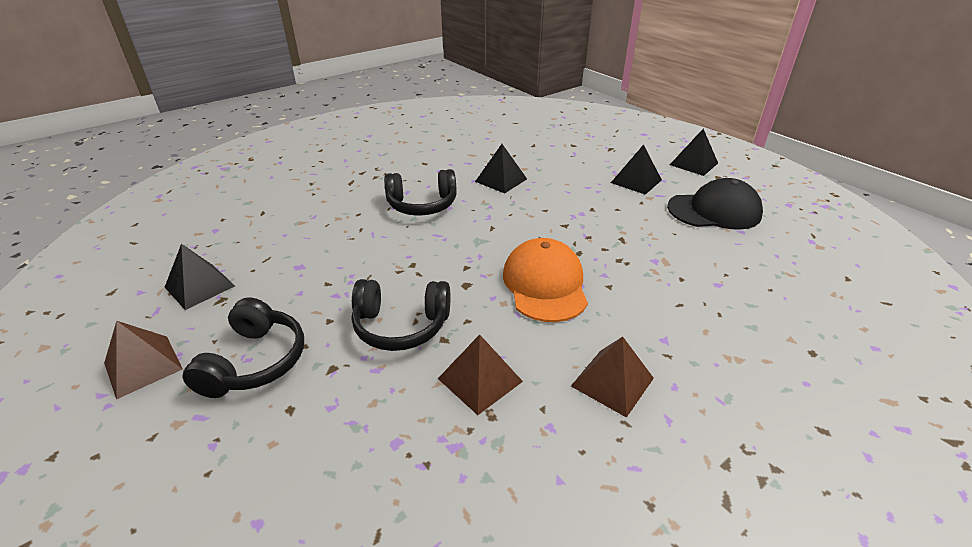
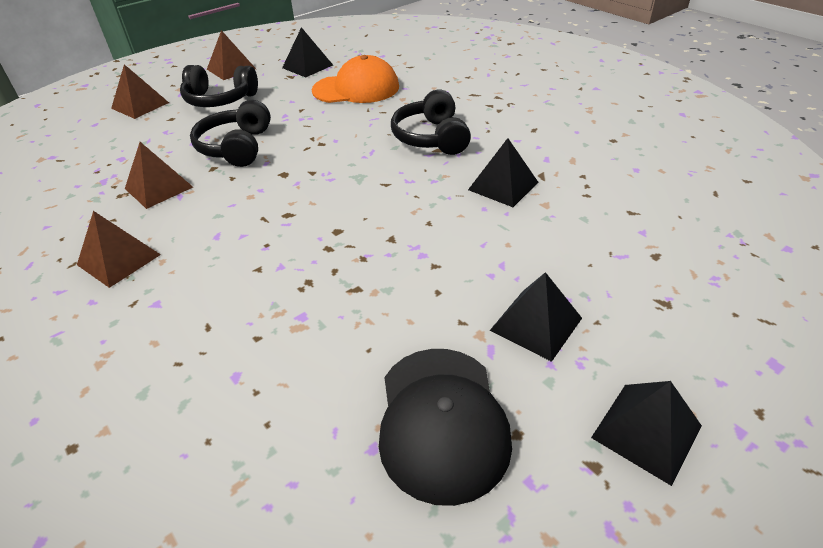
camera: 90 degrees right, 5 degrees up
orange cap [503,238,588,322] -> orange cap moved to [312,55,399,103]
none -> brown pyramid [111,64,169,119]

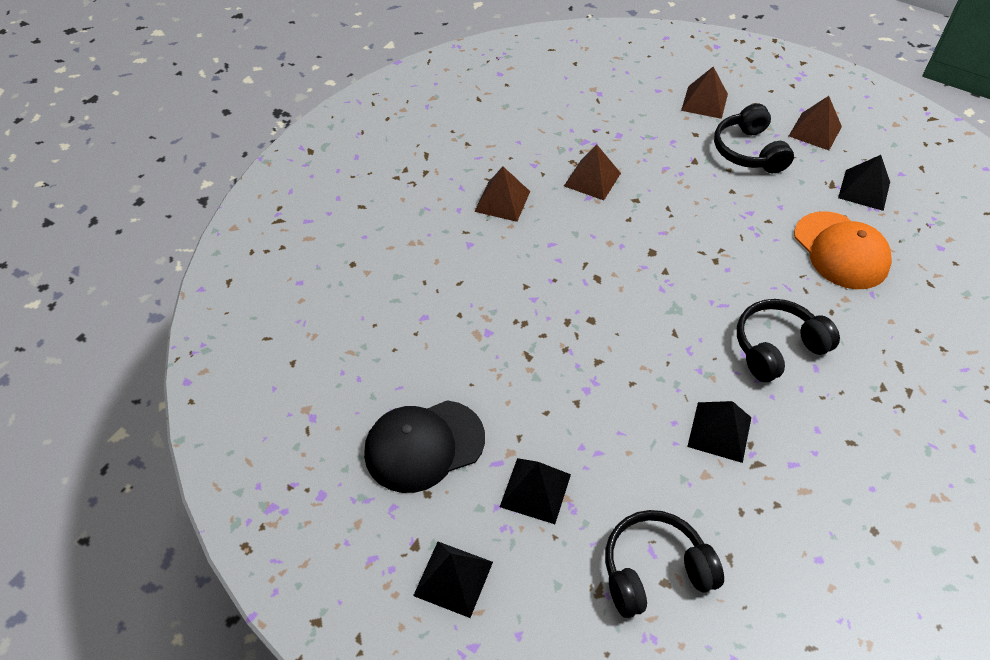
camera: 70 degrees right, 10 degrees up
black headphones [190,100,271,167] -> black headphones moved to [605,510,724,618]

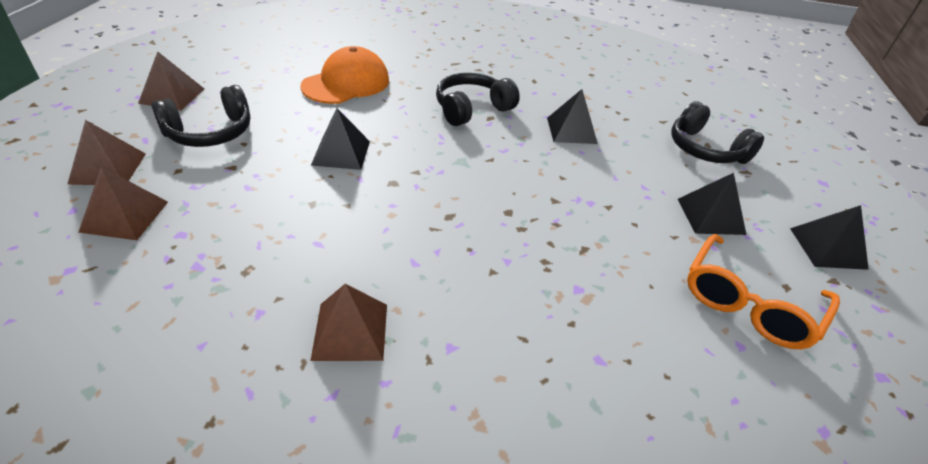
camera: 115 degrees left, 10 degrees down
black cap [364,400,485,493] -> orange glasses [687,234,840,349]
brown pyramid [564,144,621,200] -> brown pyramid moved to [78,167,168,240]
black headphones [737,299,840,382] -> black headphones turned 105 degrees clockwise [436,73,520,126]
black pyramid [838,155,890,211] -> black pyramid moved to [311,108,370,170]

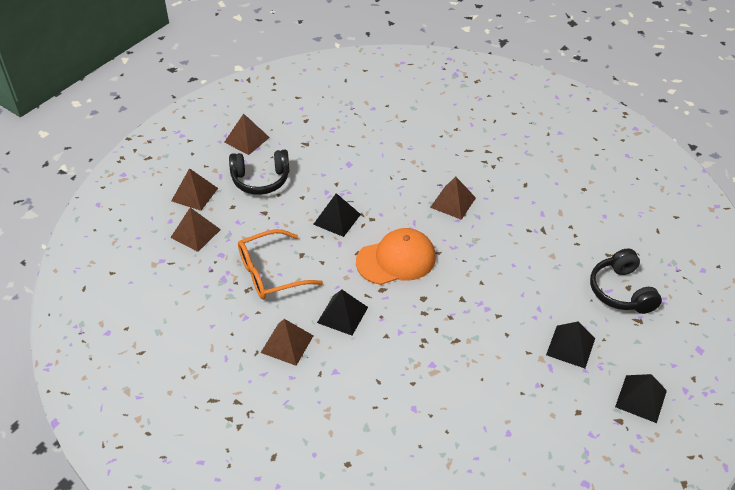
camera: 30 degrees right, 5 degrees up
orange cap [300,46,389,104] -> orange cap moved to [356,228,436,285]
black headphones [436,73,520,126] -> brown pyramid [430,177,476,220]
black pyramid [547,89,598,144] -> black pyramid moved to [317,290,368,336]
orange glasses [687,234,840,349] -> orange glasses moved to [238,229,323,299]

